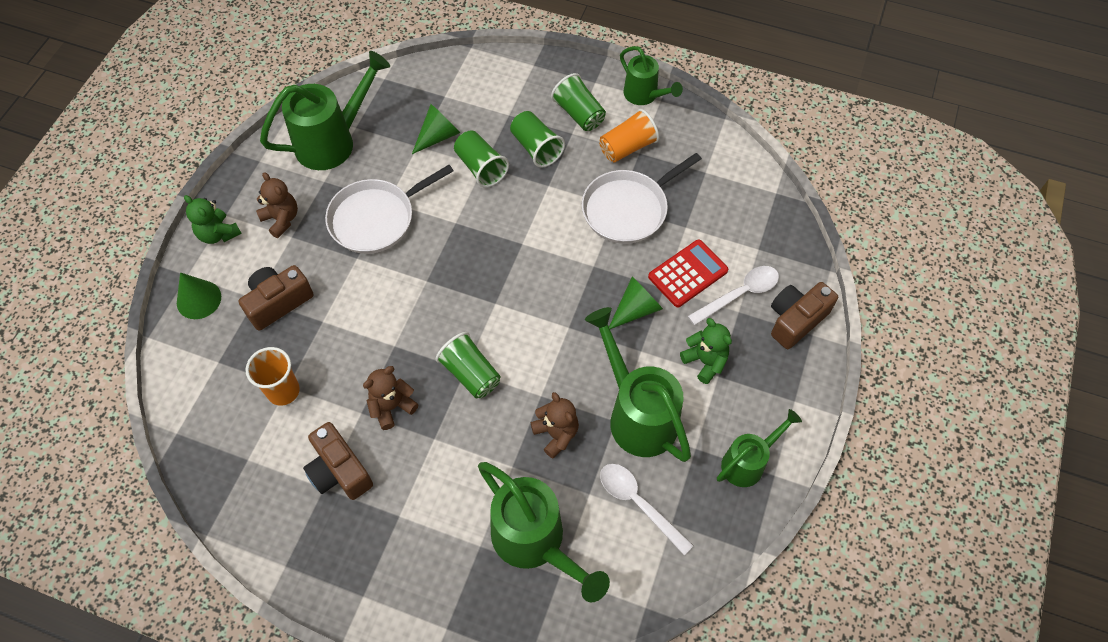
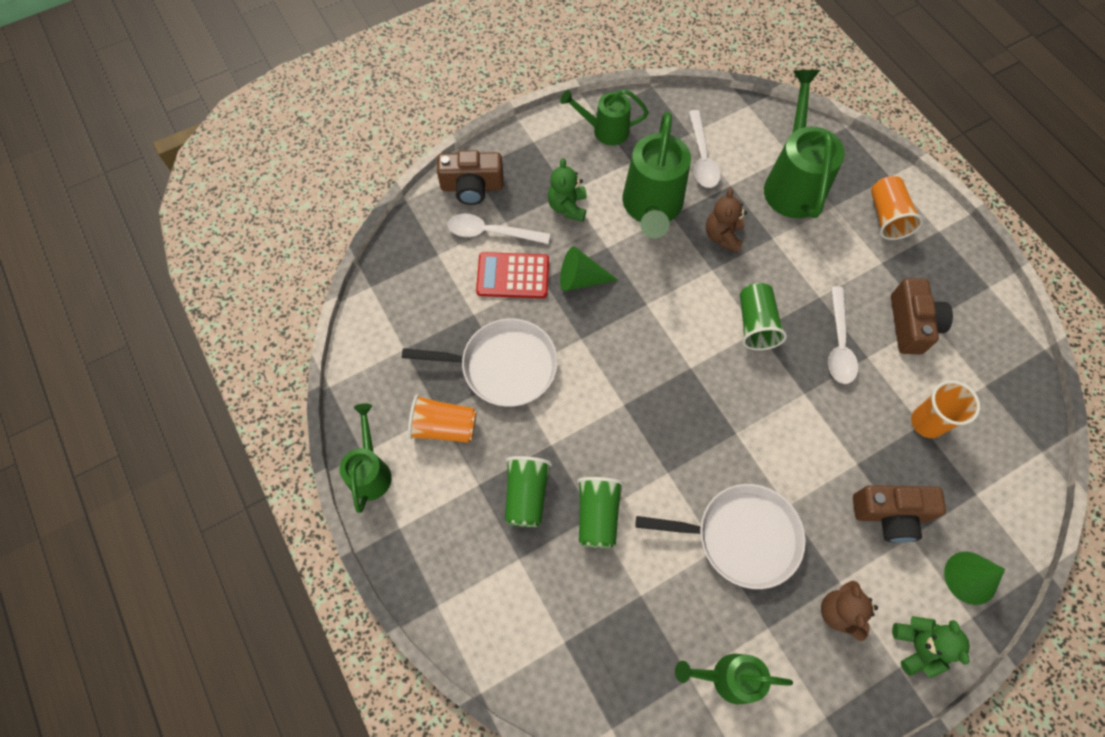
camera: 140 degrees left, 5 degrees up
green watering can [260,51,390,170] -> green watering can [675,654,793,704], size x0.60
brown teddy bear [363,366,419,430] -> white spoon [828,286,858,384]
green cone [412,104,460,154] -> none
green cup [551,73,606,131] -> none
none -> orange cup [871,176,923,240]

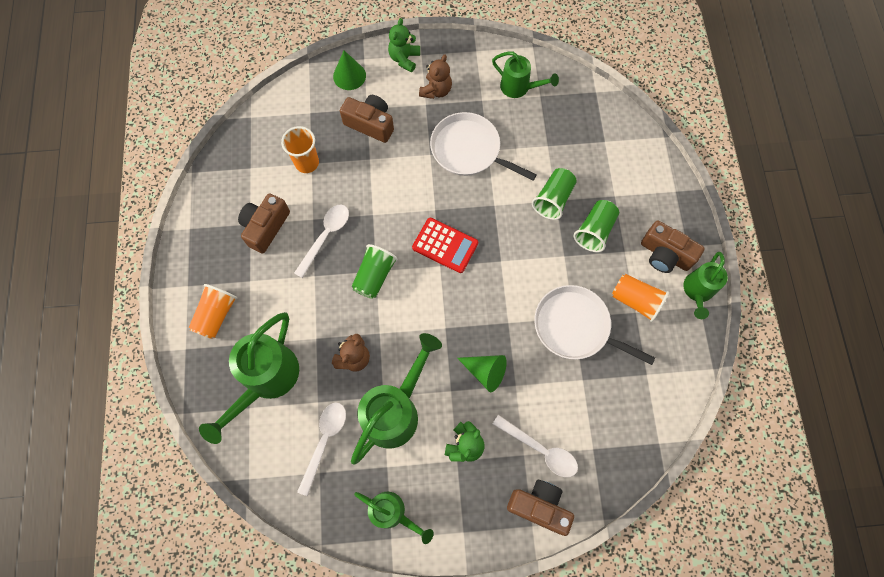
camera: 155 degrees left, 5 degrees up
red calculator [476,252,549,298] -> red calculator moved to [412,218,478,273]
none -> brown camera [641,220,705,273]

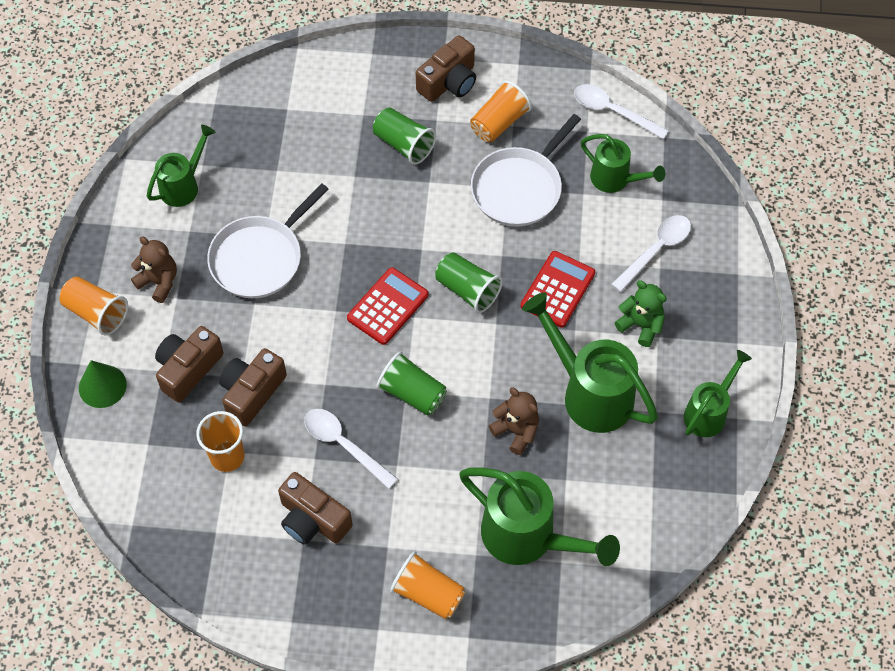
camera: 80 degrees left, 10 degrees down
white spoon [297,403,346,496] -> white spoon moved to [574,84,669,139]
green teddy bear [388,18,420,72] -> orange cup [60,277,128,335]
green cone [457,355,507,392] -> red calculator [521,251,595,328]
brown camera [507,480,574,536] -> brown camera moved to [219,348,287,427]
green cup [532,168,577,220] -> green cup moved to [435,252,503,313]
green watering can [683,252,728,319] -> green watering can moved to [581,134,665,193]

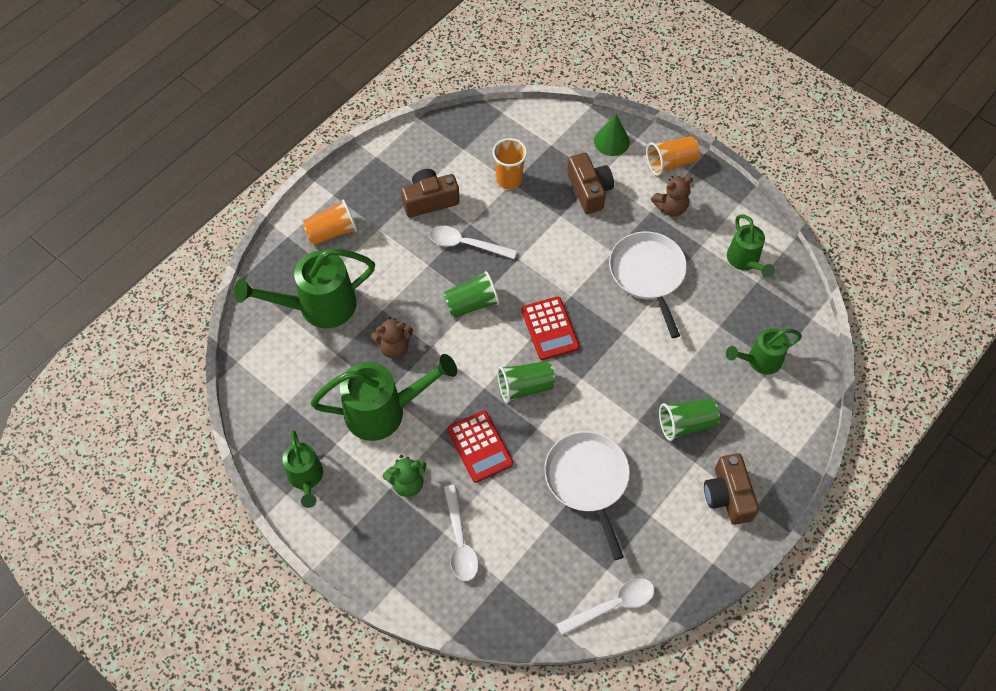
camera: 125 degrees right, 0 degrees up
brown camera [219,348,287,427] -> none
white spoon [304,409,398,489] -> white spoon turned 150 degrees counterclockwise [429,226,517,259]
orange cup [470,80,532,142] -> none
green watering can [581,134,665,193] -> green watering can moved to [726,328,802,375]

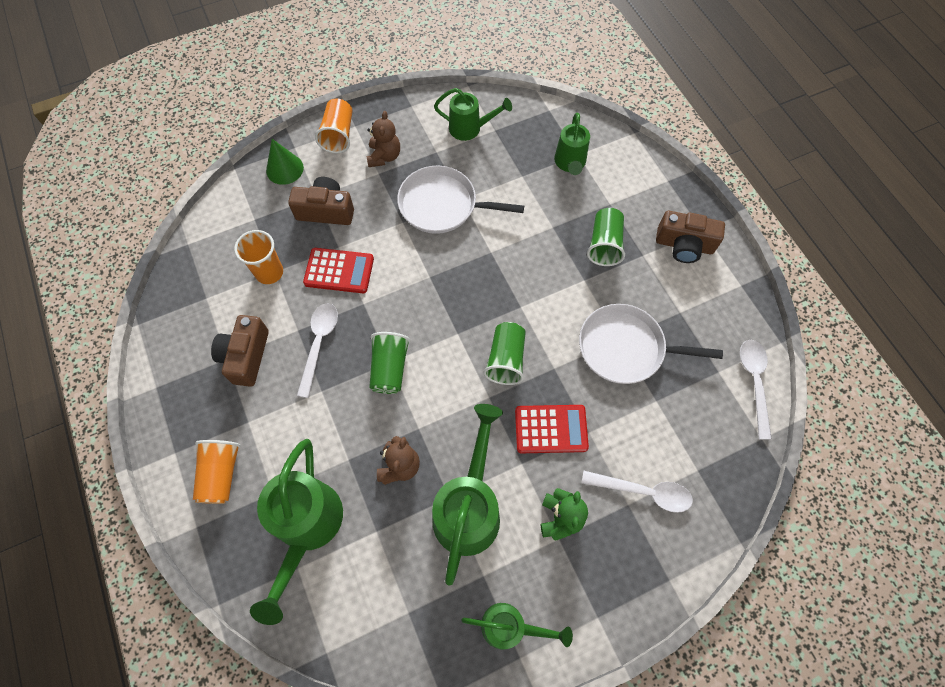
camera: 65 degrees left, 5 degrees up
white spoon [429,226,517,259] -> white spoon turned 150 degrees clockwise [297,303,338,398]
red calculator [521,296,580,360] -> red calculator moved to [303,248,374,293]

